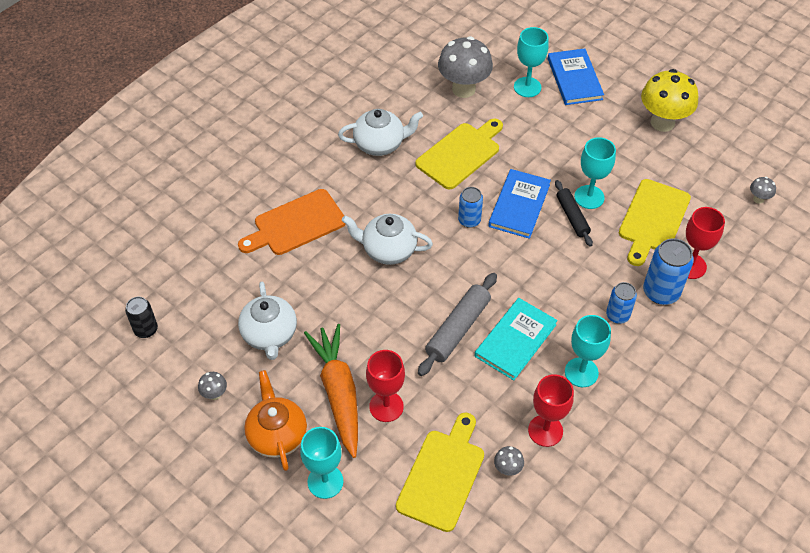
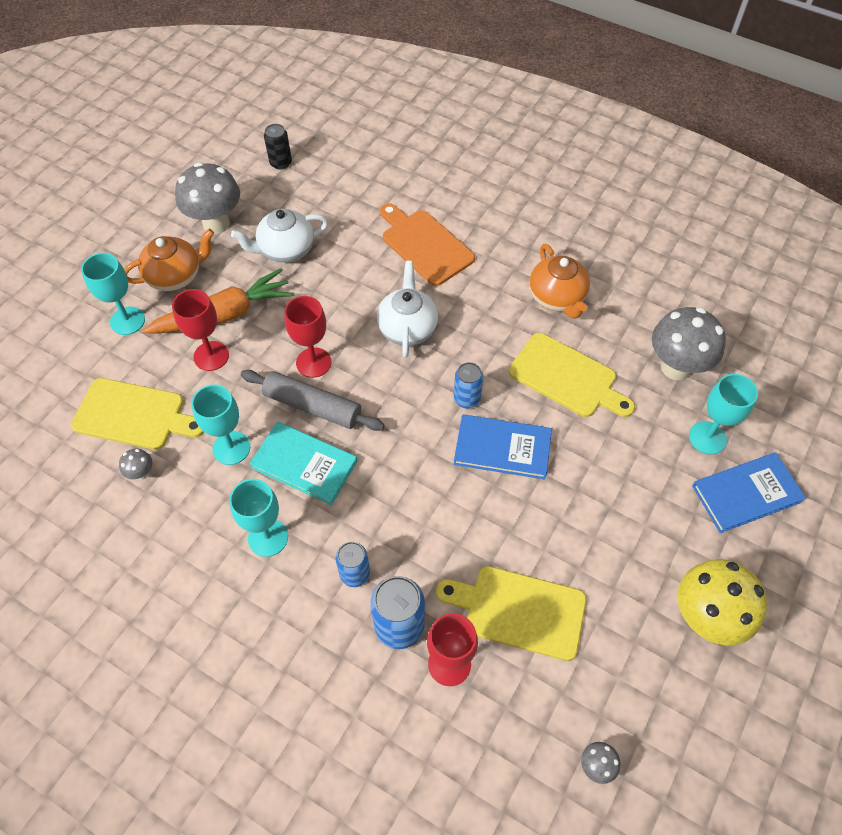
camera: 80 degrees right, 5 degrees up
grey mushroom [198,372,227,400] -> grey mushroom [175,162,240,234], size x2.32
white teapot [338,109,423,156] -> orange teapot [529,244,590,319]
red goblet [528,374,574,447] -> red goblet moved to [284,296,331,378]
black rolling pin [555,180,593,246] -> none
turquoise goblet [574,137,616,209] -> turquoise goblet moved to [191,385,250,465]

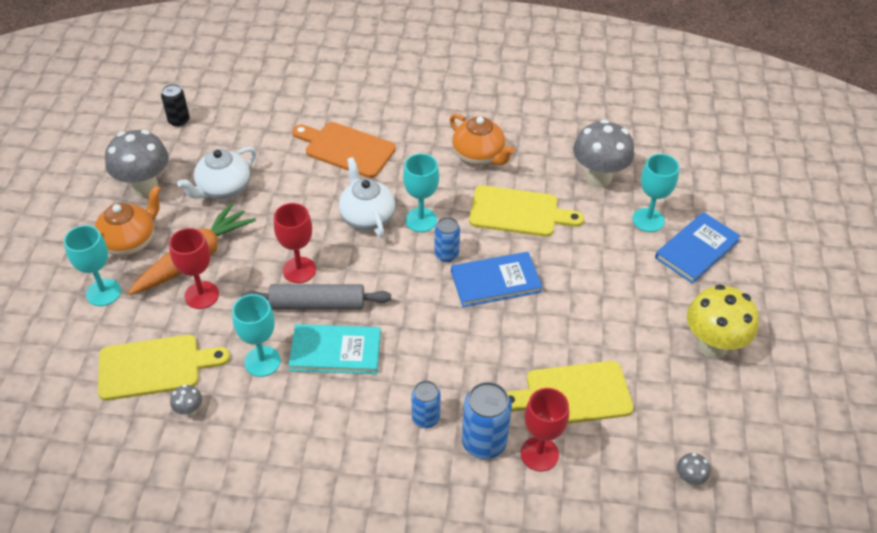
camera: 25 degrees left, 10 degrees down
turquoise goblet [229,479,288,557] -> turquoise goblet moved to [403,154,439,232]

